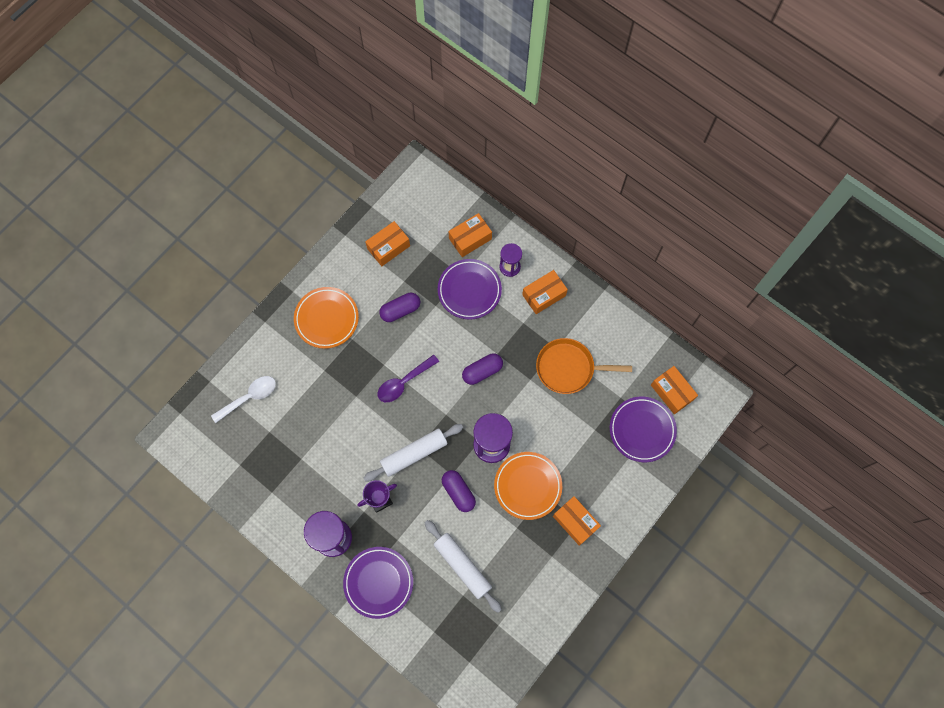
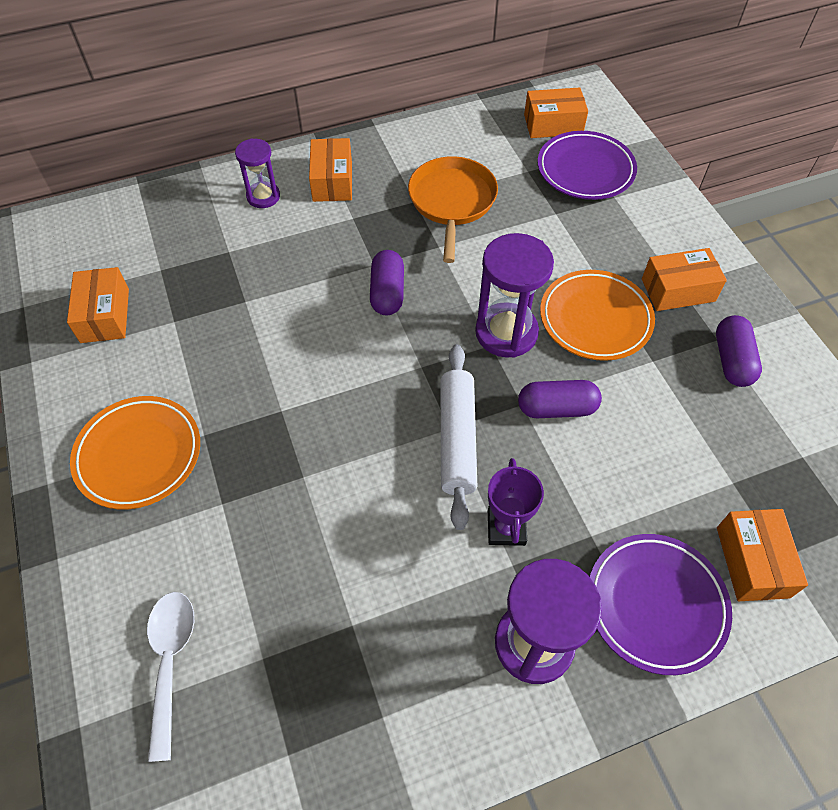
camera: 60 degrees left, 15 degrees down
purple spoon [378,355,439,402] -> none
purple capsule [380,293,420,322] -> purple capsule moved to [716,315,762,387]
white rolling pin [425,520,502,613] -> none
purple plate [438,259,502,320] -> none
orange box [449,213,492,257] -> orange box moved to [717,509,808,601]
orange pan [536,338,632,394] -> orange pan turned 150 degrees clockwise [408,156,498,263]

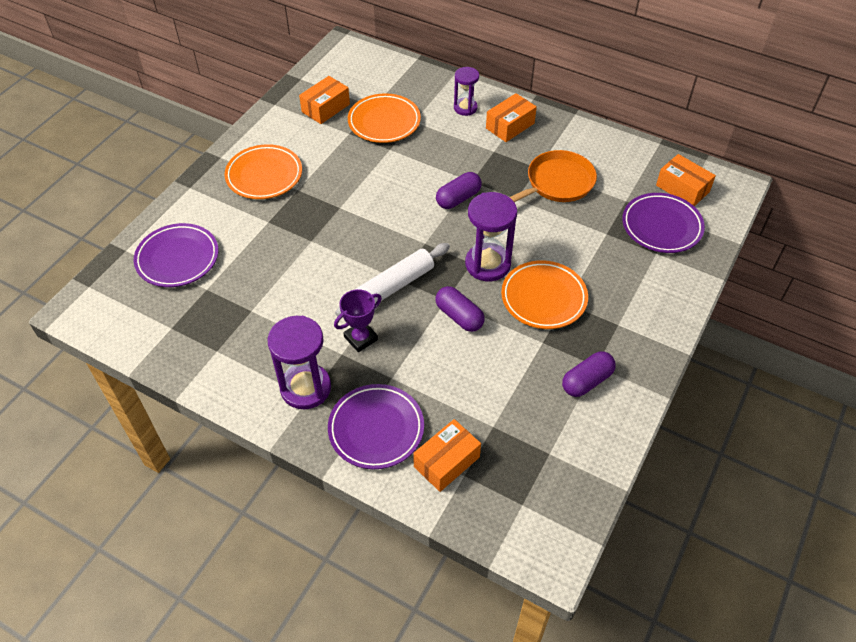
camera: 50 degrees right, 5 degrees down
white spoon [147,592,194,762] -> purple plate [134,223,219,287]
orange box [642,248,727,311] -> none
none -> orange plate [348,93,421,143]

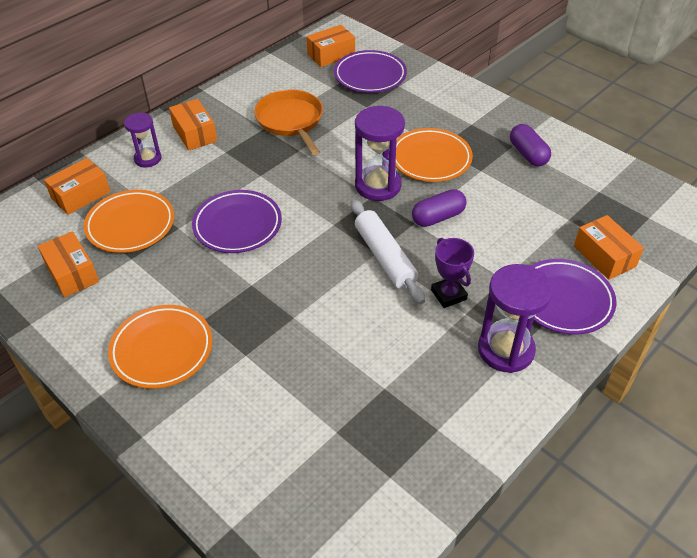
camera: 75 degrees left, 5 degrees down
purple plate [134,223,219,287] -> purple plate moved to [192,190,282,253]
purple capsule [436,172,482,209] -> none
none -> orange box [44,158,111,215]

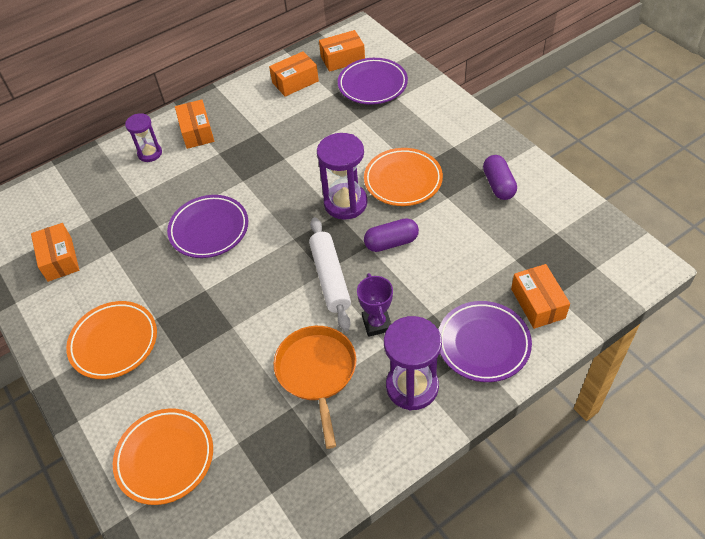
camera: 15 degrees right, 5 degrees up
orange box [44,158,111,215] -> orange box moved to [269,51,319,97]
orange plate [84,190,174,253] -> orange plate moved to [113,408,213,505]
orange pan [254,89,323,155] -> orange pan moved to [274,326,357,449]

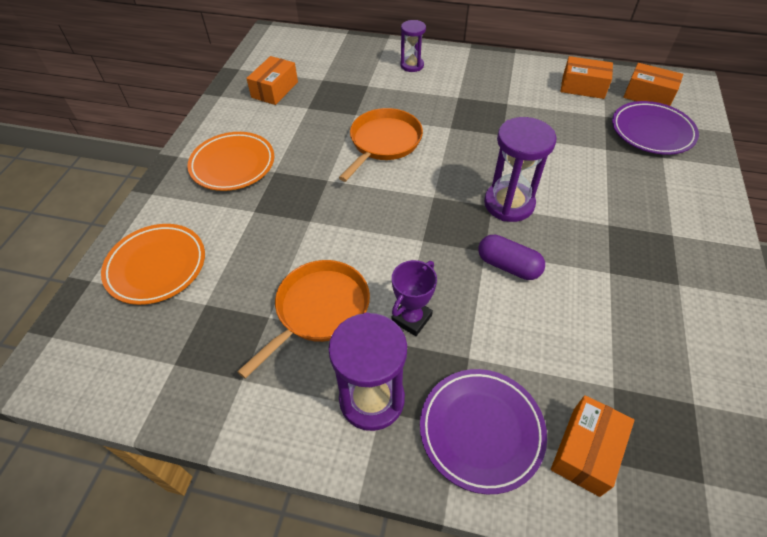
camera: 45 degrees right, 0 degrees up
purple plate [167,195,248,258] -> orange pan [339,108,423,182]
orange box [175,99,214,149] -> none
white rolling pin [309,217,351,331] -> none
orange plate [364,148,443,206] -> none
purple capsule [483,155,517,200] -> none

